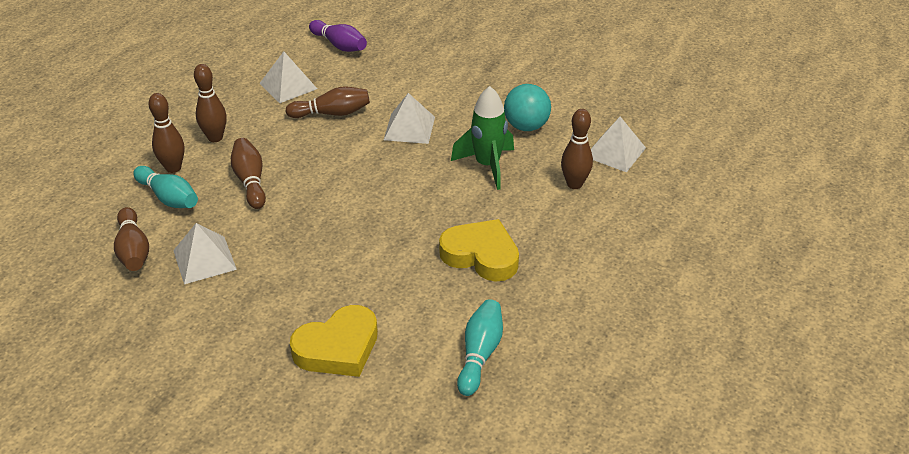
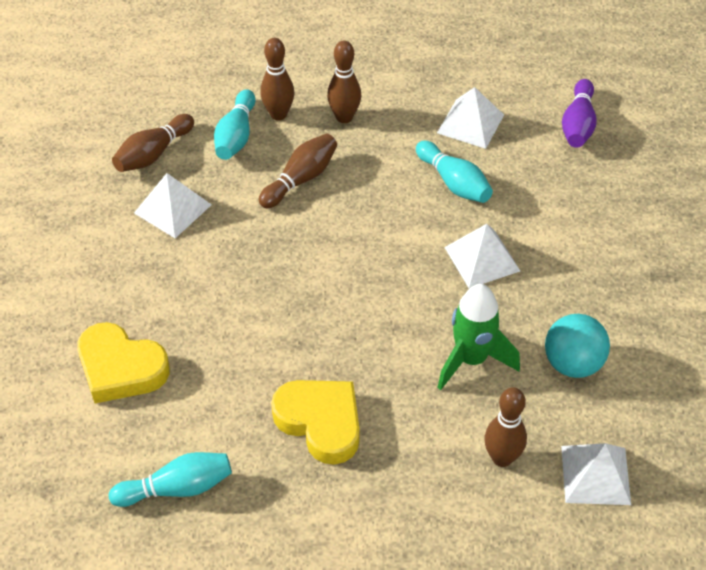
camera: 60 degrees right, 10 degrees up
brown bowling pin [286,87,370,118] -> turquoise bowling pin [416,141,493,203]
yellow heart [439,219,519,282] -> yellow heart turned 45 degrees counterclockwise [271,380,360,465]

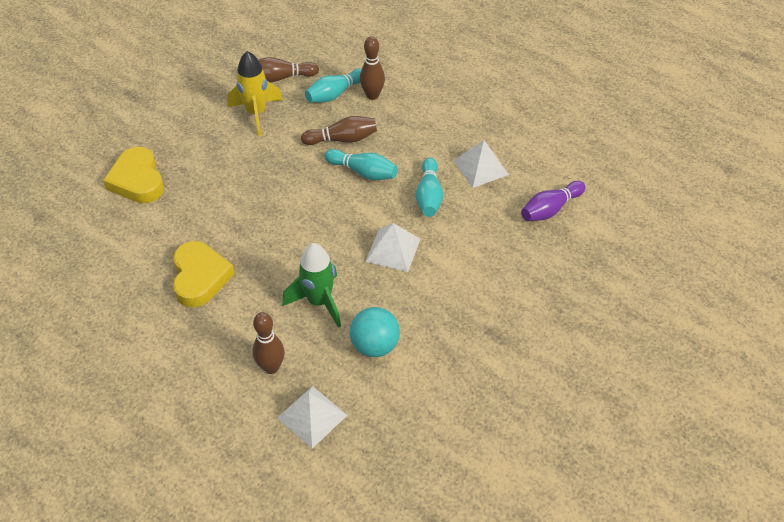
camera: 40 degrees right, 0 degrees up
turquoise bowling pin [109,452,232,507] -> turquoise bowling pin moved to [324,149,398,180]
white pyramid [134,173,212,238] -> yellow rocket [227,51,283,136]
brown bowling pin [327,41,361,123] -> none

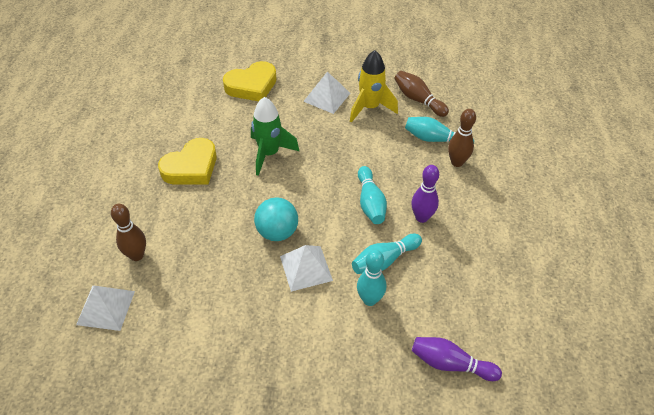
camera: 55 degrees right, 0 degrees up
yellow heart [103,147,164,203] -> yellow heart turned 150 degrees counterclockwise [223,61,277,101]
green rocket [282,243,341,328] -> green rocket moved to [251,97,299,176]
brown bowling pin [301,116,377,145] -> none
turquoise ball [350,307,400,357] -> turquoise ball moved to [254,198,298,241]
white pyramid [453,140,509,188] -> white pyramid moved to [303,72,350,114]
none -> turquoise bowling pin [357,250,386,306]
none -> purple bowling pin [411,165,439,223]

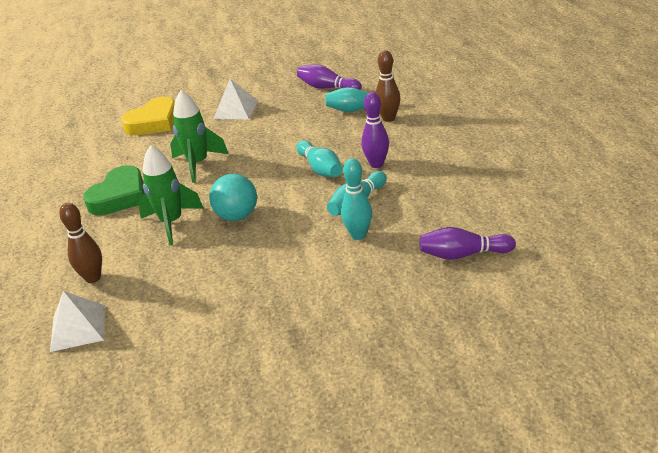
camera: 15 degrees left, 15 degrees down
yellow heart [158,138,217,185] -> green heart [83,165,144,215]
white pyramid [280,245,333,292] -> none
yellow rocket [350,50,398,123] -> none
brown bowling pin [395,71,449,117] -> purple bowling pin [297,64,361,90]
none -> green rocket [138,145,204,245]

